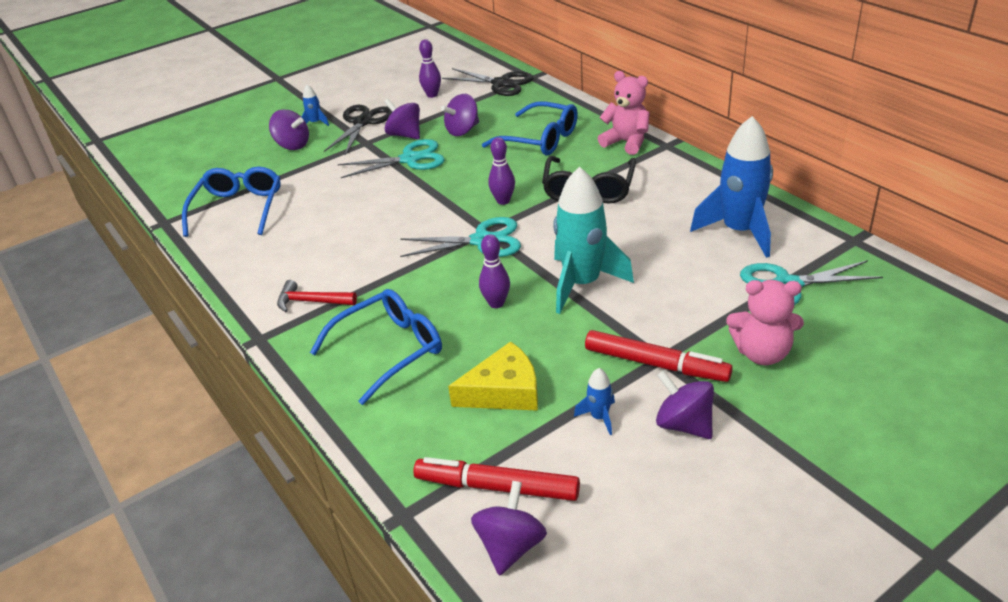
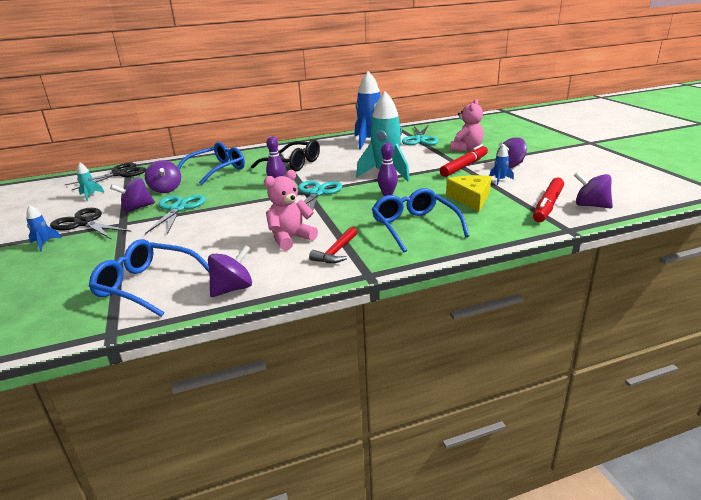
camera: 75 degrees left, 10 degrees down
purple spinning top [269,109,309,150] -> purple spinning top moved to [208,245,252,297]
purple bowling pin [419,39,441,98] -> turquoise rocket [77,163,105,201]
pink teddy bear [598,71,650,155] -> pink teddy bear moved to [264,170,318,251]

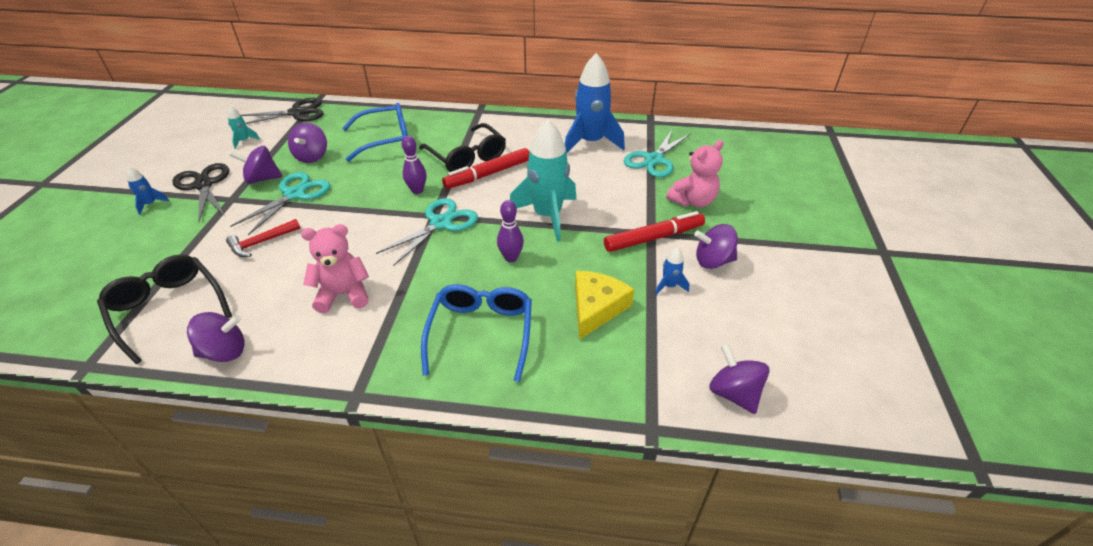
camera: 25 degrees right, 15 degrees up
blue glasses [89,239,209,317] -> black glasses [97,254,232,364]
red hammer [309,227,357,263] -> red hammer moved to [226,219,300,257]
red marker [533,178,564,222] -> red marker moved to [442,148,529,189]

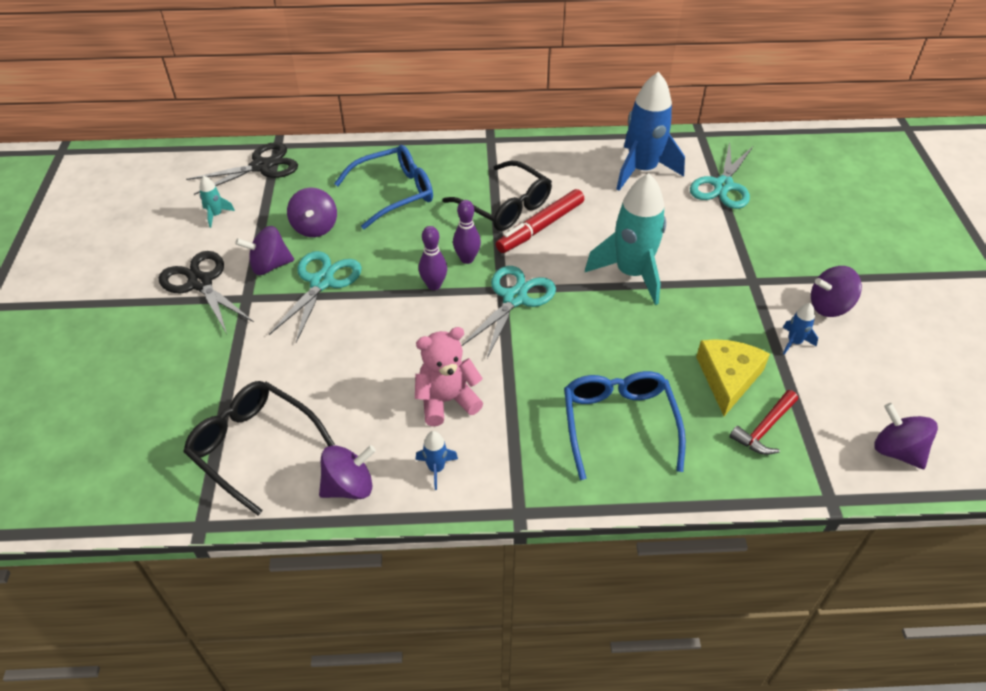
camera: 10 degrees left, 5 degrees up
blue rocket [126,167,169,215] -> blue rocket moved to [416,431,458,490]
red hammer [226,219,300,257] -> red hammer moved to [730,390,798,455]
purple bowling pin [497,200,524,262] -> purple bowling pin moved to [419,226,447,290]
red marker [604,211,705,252] -> none
pink teddy bear [666,140,723,207] -> none

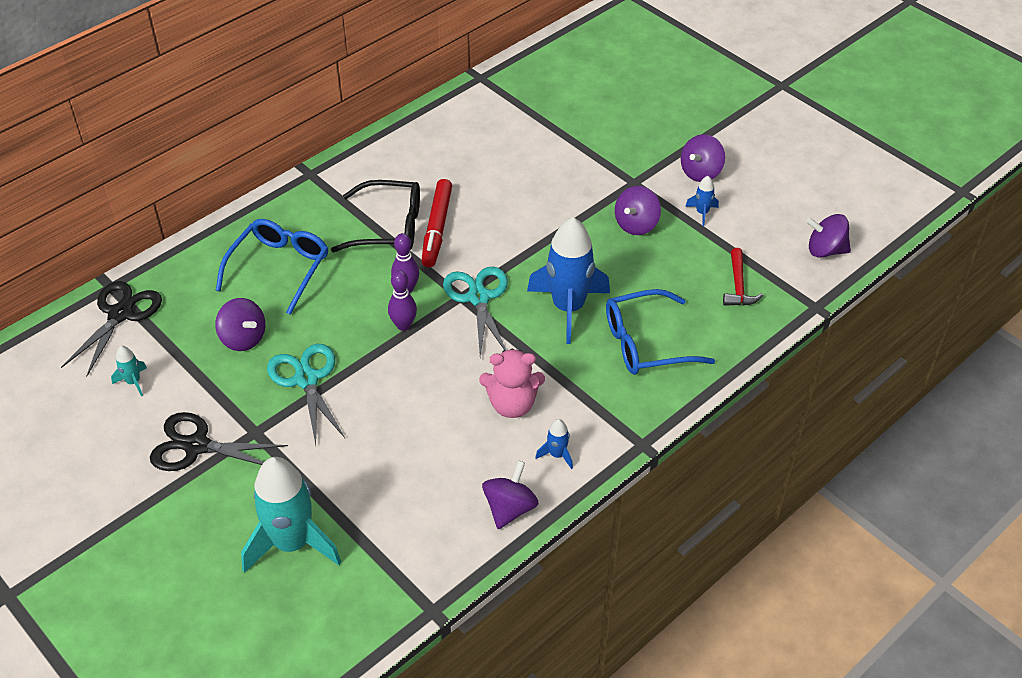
camera: 40 degrees left, 0 degrees up
black glasses [183,381,335,516] -> none
purple spinning top [235,226,294,275] -> purple spinning top moved to [615,186,661,235]
pink teddy bear [415,327,483,426] -> pink teddy bear turned 120 degrees counterclockwise [479,349,545,418]
blue glasses [564,371,686,480] -> blue glasses turned 60 degrees counterclockwise [606,289,715,375]
turquoise rocket [585,173,666,305] -> turquoise rocket moved to [241,457,341,573]
blue rocket [616,72,685,191] -> blue rocket moved to [527,217,610,344]
turquoise scissors [690,142,753,209] -> none
yellow cheese [696,339,770,416] -> none

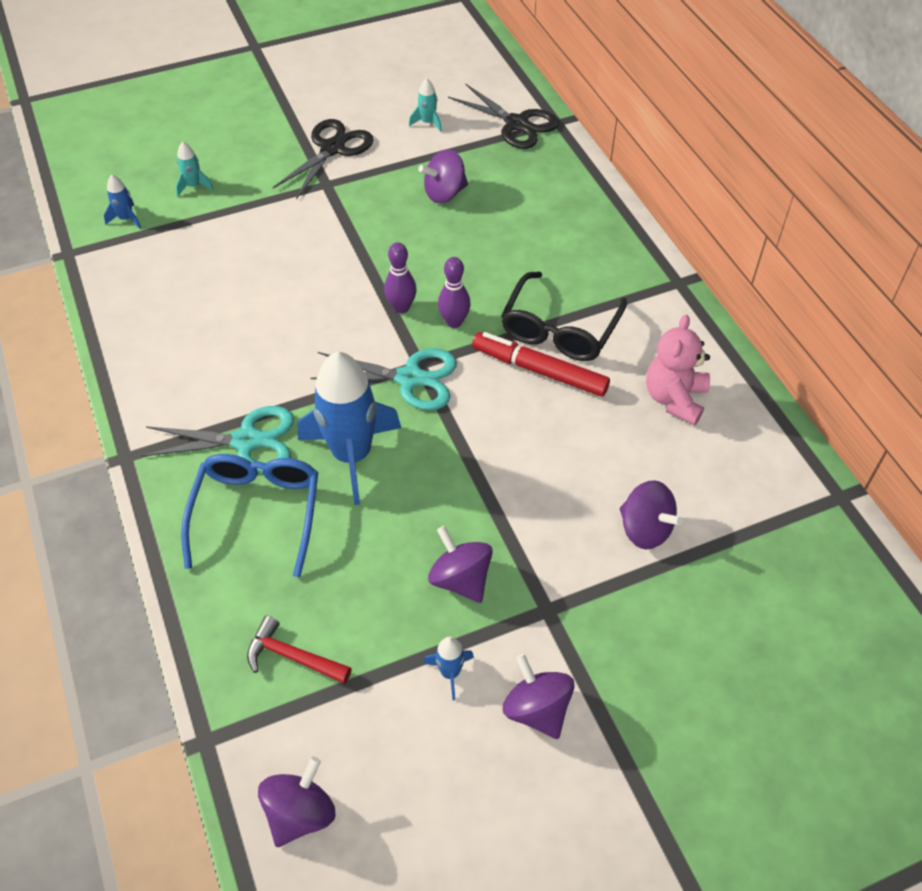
camera: 110 degrees right, 5 degrees up
blue glasses [216,219,328,315] -> none
turquoise rocket [241,457,341,573] -> turquoise rocket [176,142,214,196], size x0.43
turquoise scissors [267,344,345,445] -> turquoise scissors moved to [141,406,294,473]
pink teddy bear [479,349,545,418] -> pink teddy bear moved to [646,314,710,426]
purple spinning top [482,460,539,529] -> purple spinning top moved to [620,480,683,549]
blue rocket [535,419,573,469] -> blue rocket moved to [104,174,141,228]

